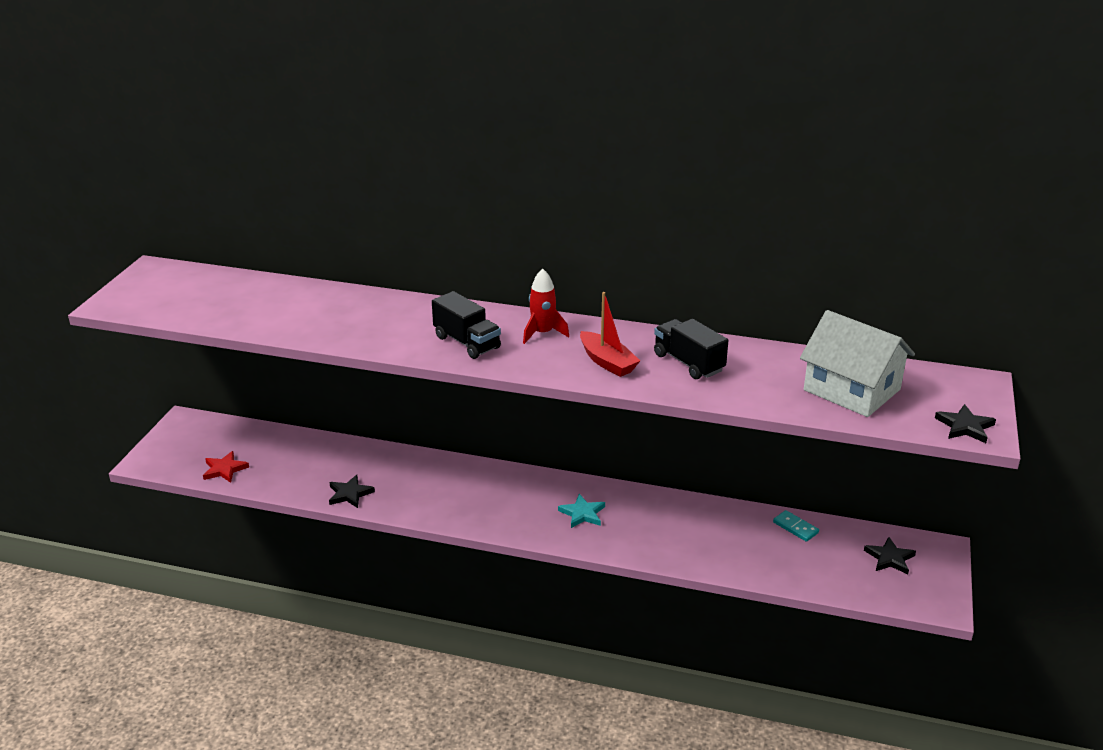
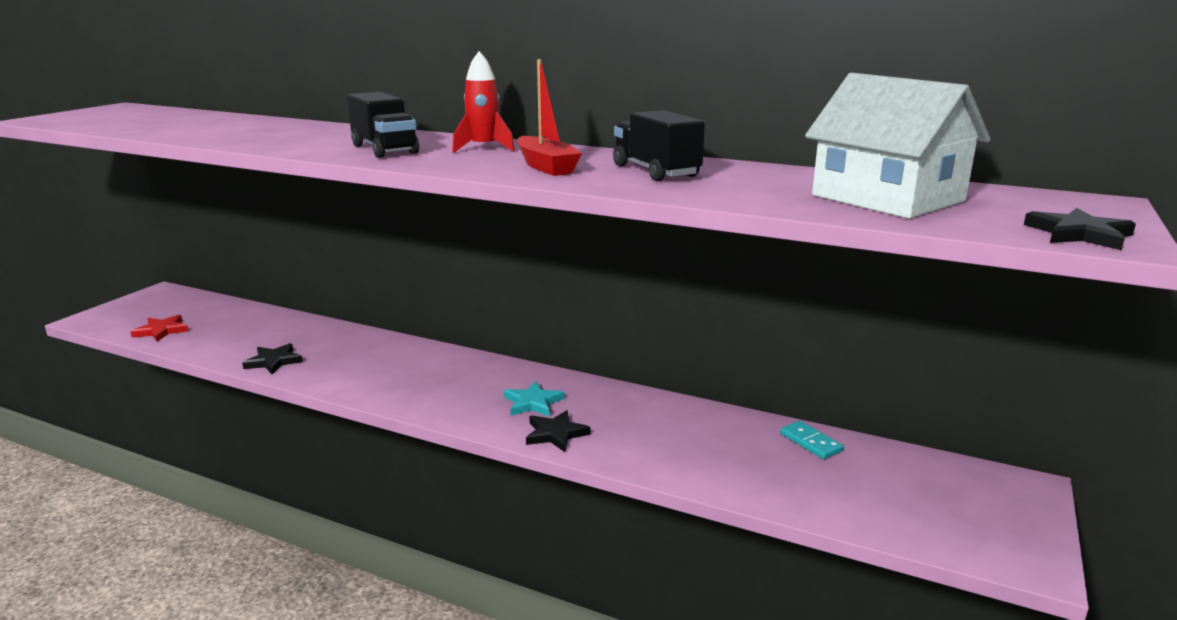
camera: 10 degrees right, 10 degrees down
black star [864,537,916,575] -> black star moved to [526,410,591,452]

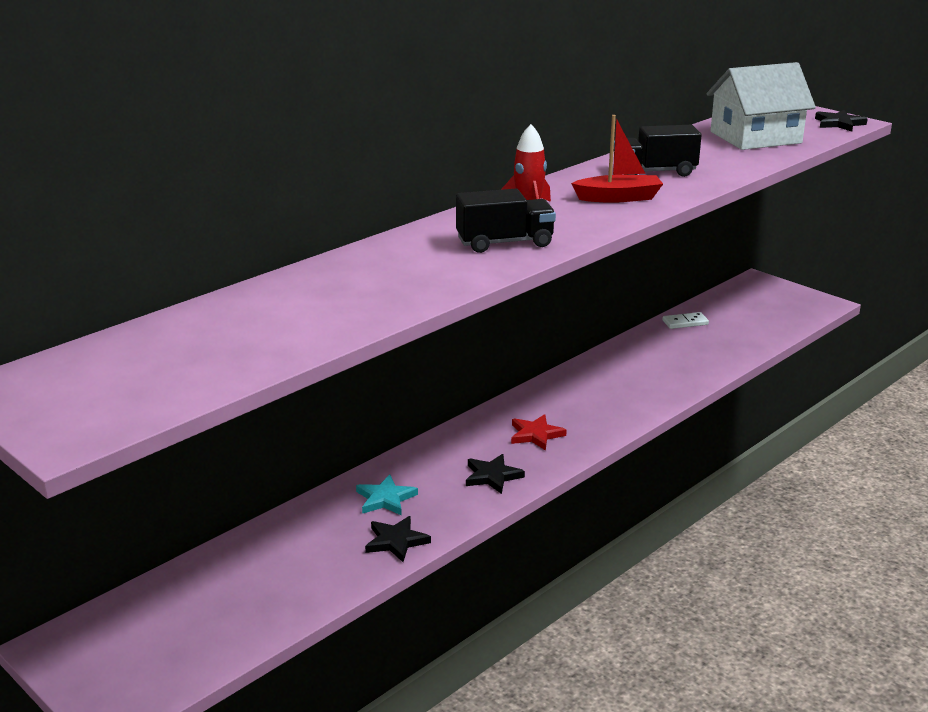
camera: 70 degrees left, 5 degrees up
red star [130,315,188,342] -> red star moved to [511,414,567,451]
turquoise star [504,381,564,417] -> turquoise star moved to [356,474,418,516]
black star [526,410,591,452] -> black star moved to [466,454,525,494]
turquoise domino [780,421,843,459] -> white domino [662,312,709,329]

